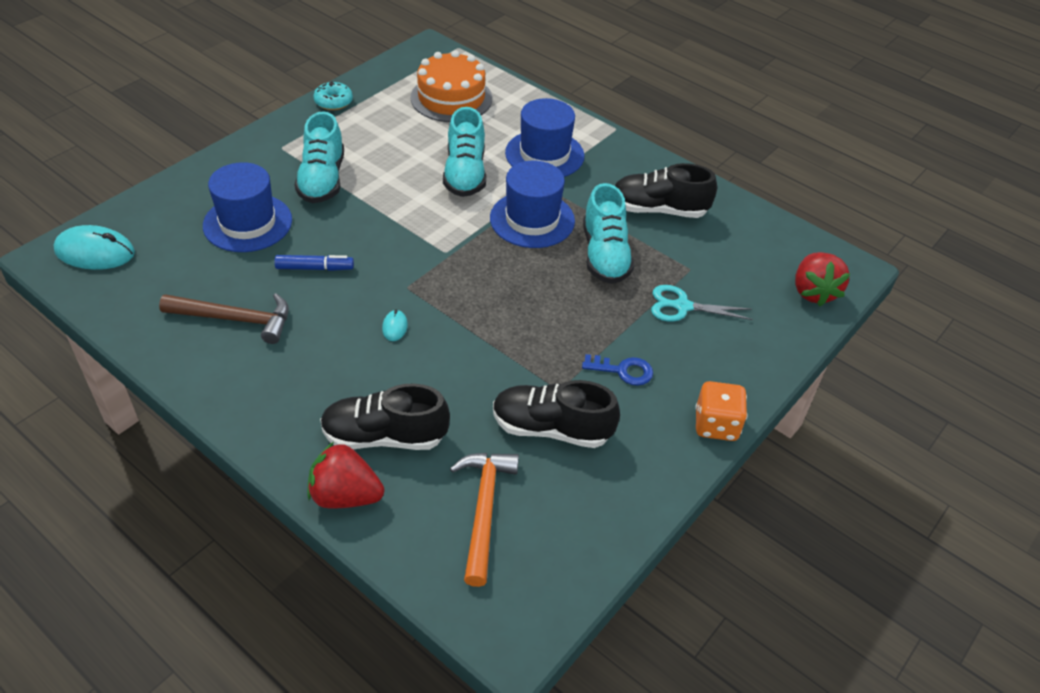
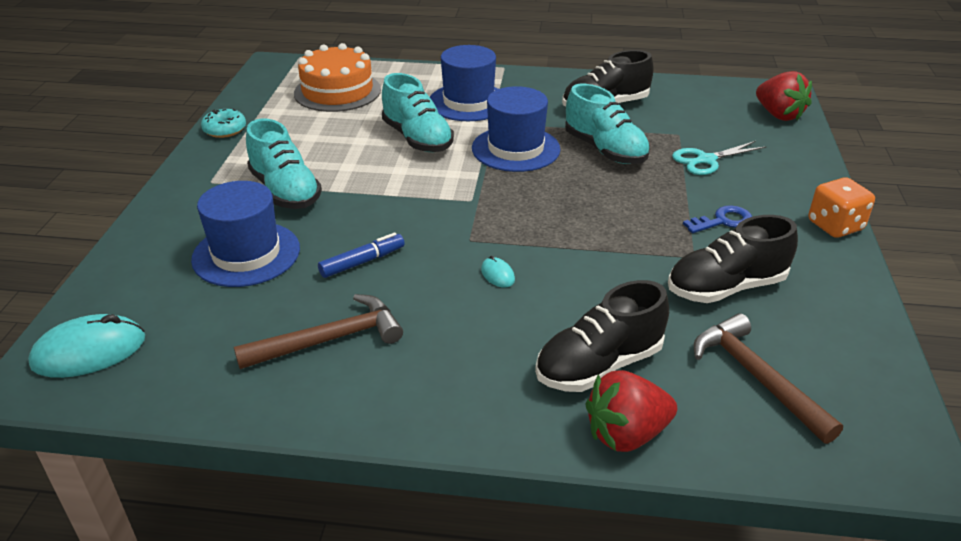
camera: 30 degrees left, 10 degrees down
orange hammer [450,453,519,587] -> brown hammer [694,313,843,444]

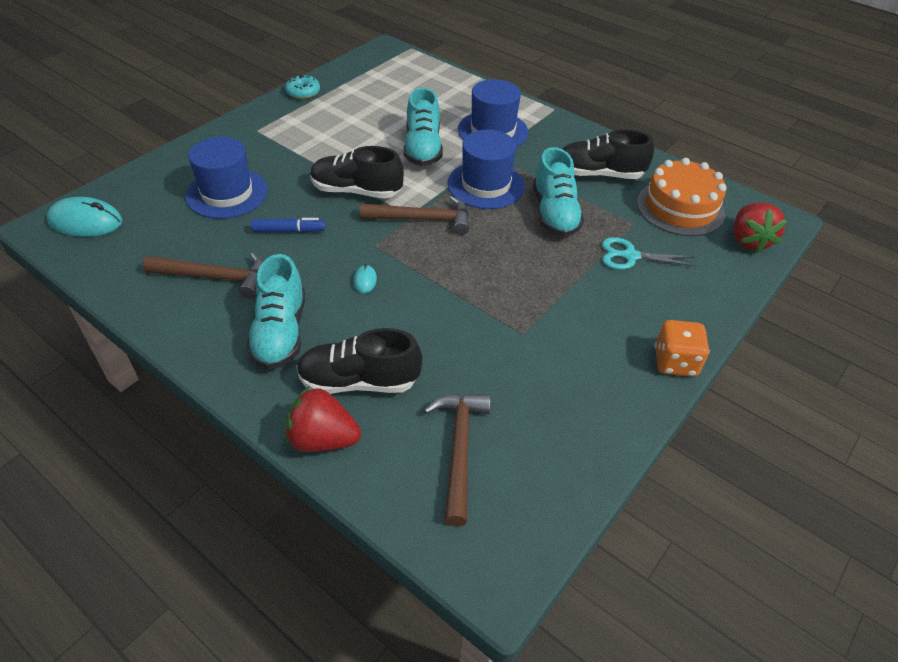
camera: 30 degrees right, 10 degrees up
turquoise shoe [246,119,322,209] -> turquoise shoe moved to [246,254,305,370]
orange cake [294,43,381,112] -> orange cake moved to [637,158,727,236]
black shoe [668,215,798,303] -> black shoe moved to [310,146,404,199]
blue key [683,205,752,233] -> none
none -> brown hammer [360,196,469,235]

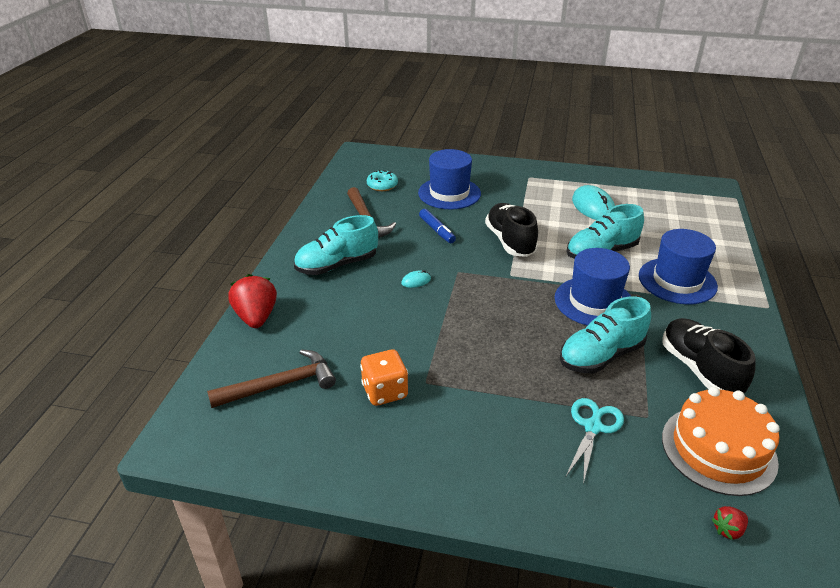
camera: 65 degrees right, 10 degrees down
turquoise mouse [47,197,123,237] -> turquoise mouse moved to [572,185,615,220]
turquoise donut [285,74,320,99] -> turquoise donut moved to [367,170,398,191]
black shoe [296,328,423,394] -> none
brown hammer [360,196,469,235] -> none
turquoise scissors [602,237,697,270] -> turquoise scissors turned 45 degrees clockwise [566,398,624,484]
orange dice [655,320,709,377] -> orange dice moved to [360,349,408,406]
red strawberry [733,202,787,253] -> red strawberry [712,506,748,540], size x0.49

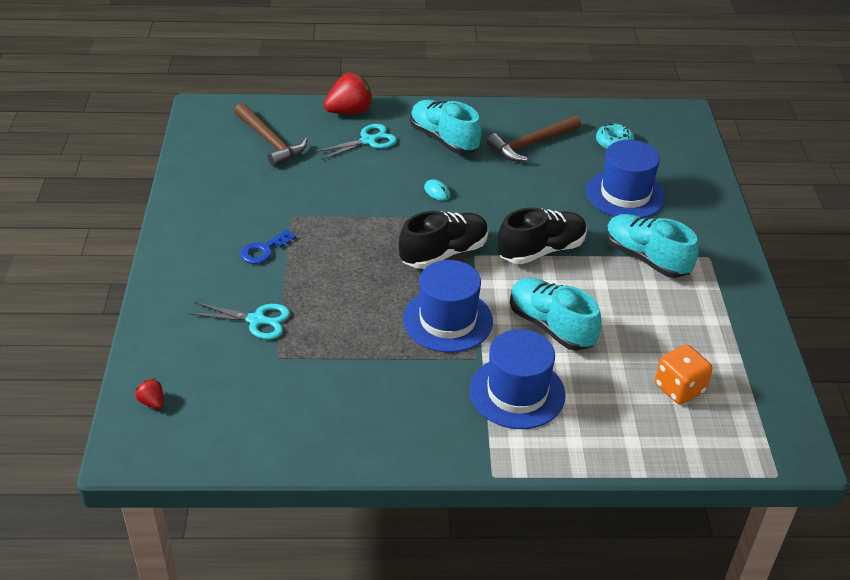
camera: 75 degrees right, 5 degrees up
orange dice [360,349,408,406] -> orange dice moved to [655,345,713,404]
blue marker [419,209,456,243] -> none
turquoise shoe [560,297,651,373] -> turquoise shoe moved to [606,214,699,278]
turquoise mouse [572,185,615,220] -> none
black shoe [662,318,756,393] -> black shoe moved to [399,211,489,269]
orange cake [662,387,780,496] -> none
none -> blue key [240,229,296,264]
none -> turquoise scissors [315,124,397,160]

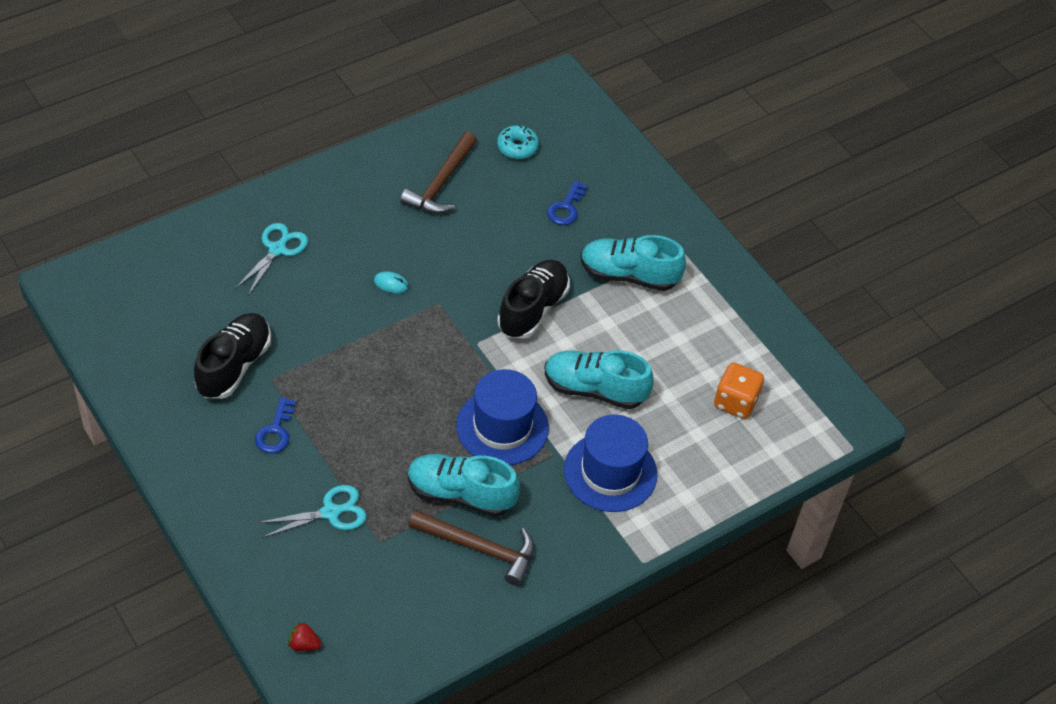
camera: 35 degrees left, 10 degrees up
brown hammer [234,103,307,167] -> brown hammer moved to [409,510,534,586]
red strawberry [324,72,373,114] -> none
black shoe [399,211,489,269] -> black shoe moved to [194,313,271,399]
turquoise shoe [410,100,482,154] -> turquoise shoe moved to [408,454,520,517]
blue hat [586,140,666,218] -> blue key [547,181,588,225]

